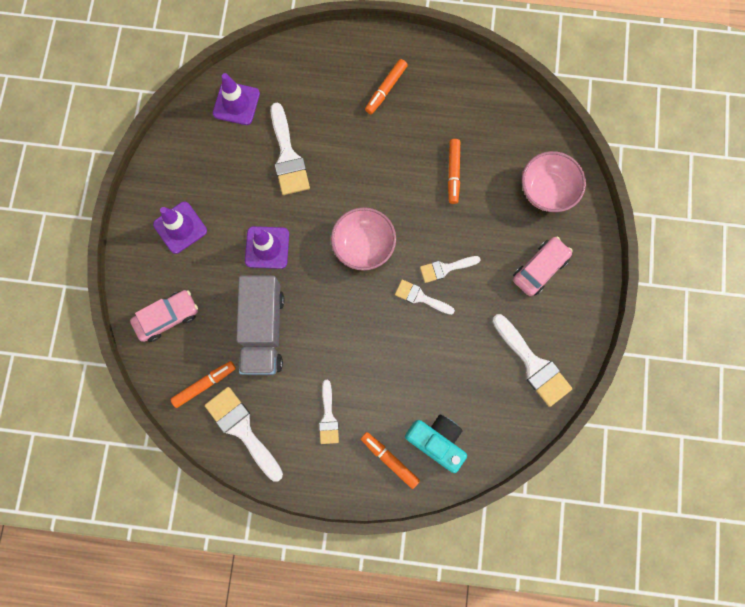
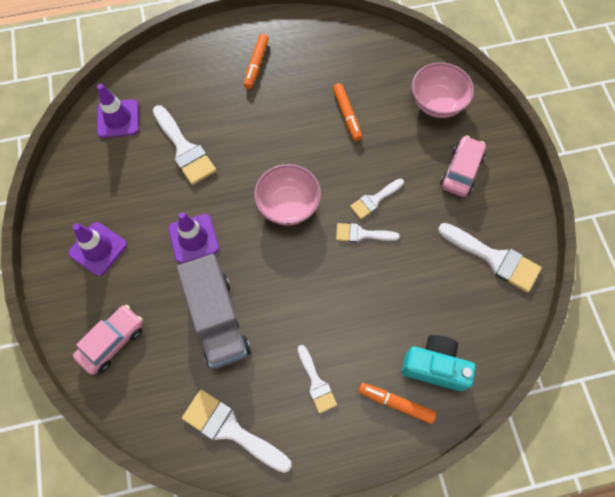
camera: 20 degrees left, 10 degrees down
orange marker [170,361,236,408] -> none

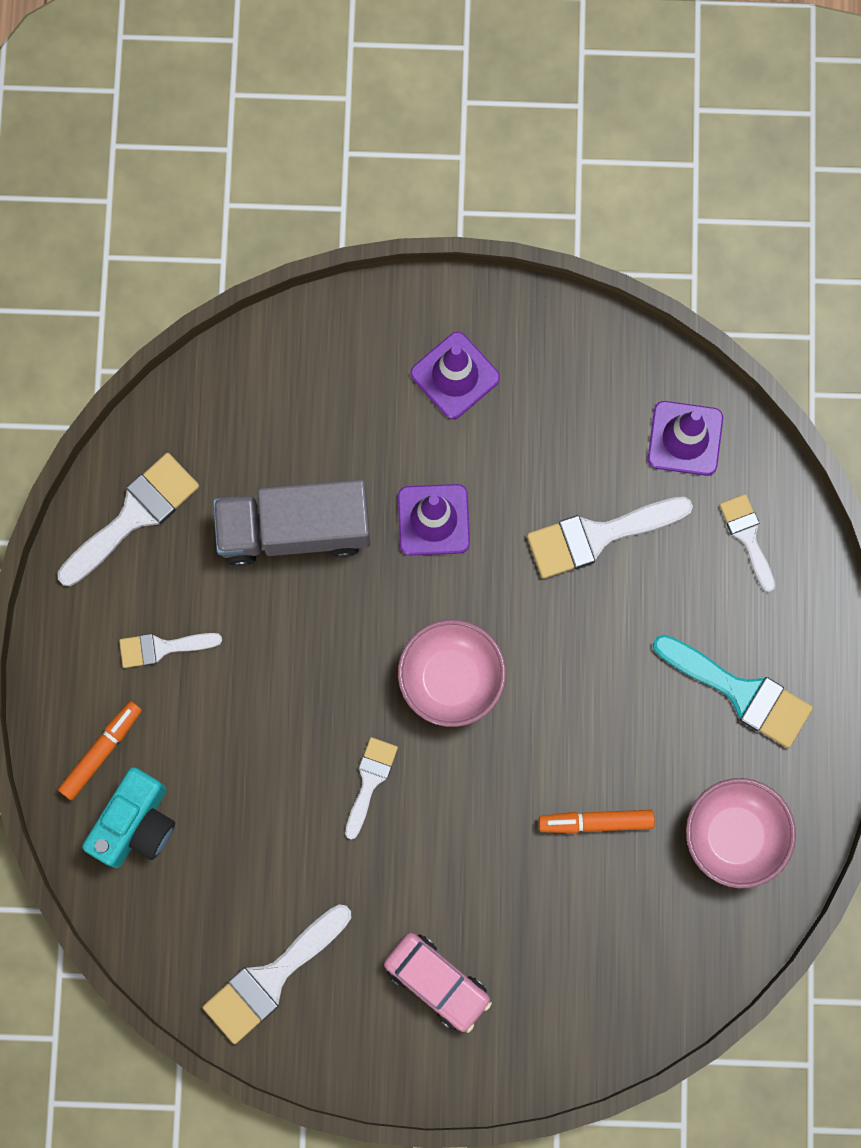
camera: 105 degrees right, 10 degrees up
pink car [73,305,143,375] -> none
orange marker [244,34,269,89] -> turquoise brush [653,634,813,748]
white brush [350,179,404,219] -> white brush moved to [720,494,775,592]
pink bowl [412,62,474,118] -> pink bowl moved to [686,778,796,888]

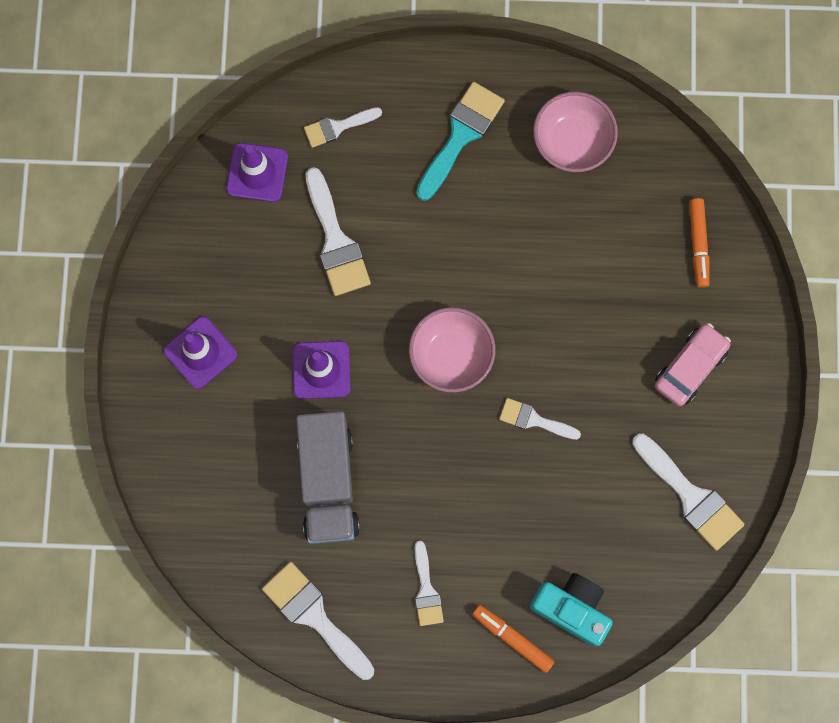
camera: 90 degrees left, 0 degrees up
orange marker [539,810,655,833] -> orange marker moved to [689,198,710,288]

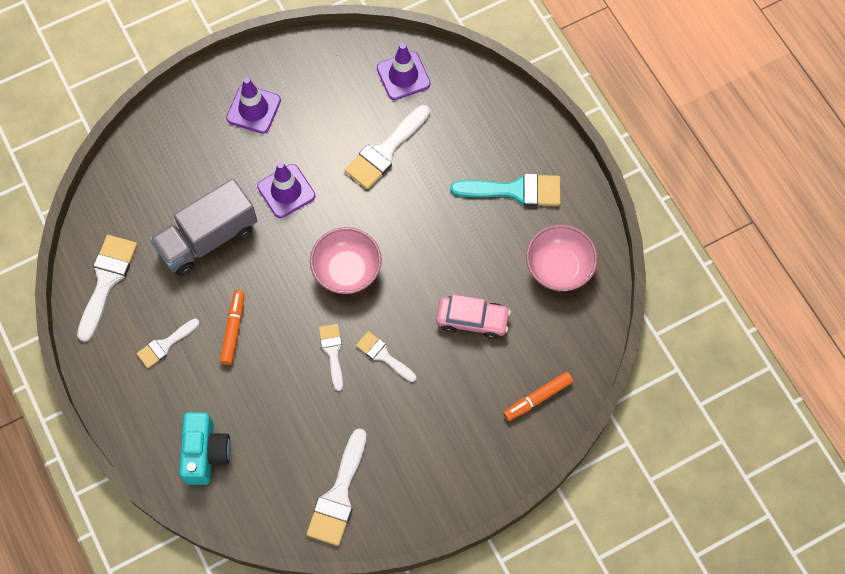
camera: 60 degrees right, 10 degrees down
white brush [304,107,382,148] -> white brush moved to [356,331,416,382]
orange marker [472,605,555,673] -> orange marker moved to [220,290,245,365]
pink car [655,323,731,406] -> pink car moved to [436,295,511,339]

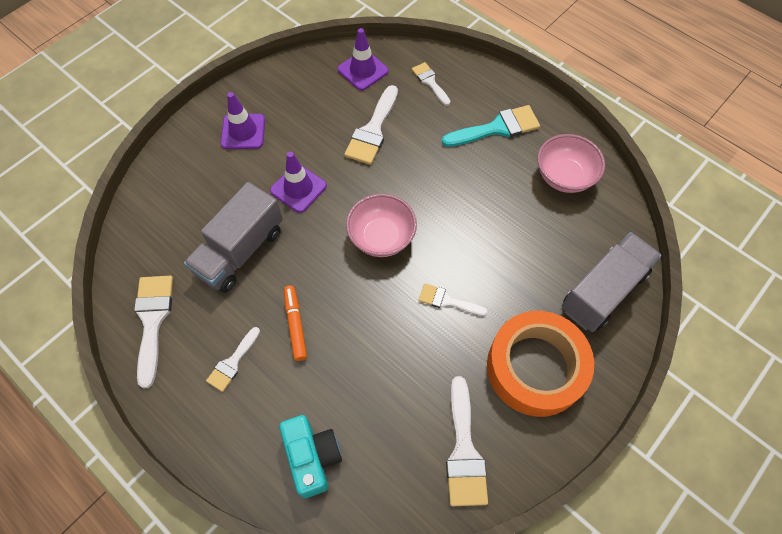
camera: 20 degrees left, 5 degrees down
white brush [319,324,343,391] -> white brush moved to [412,62,451,106]
pink car [436,295,511,339] -> none
orange marker [503,372,573,421] -> grey truck [562,232,661,332]
none -> orange tape [487,311,594,417]

